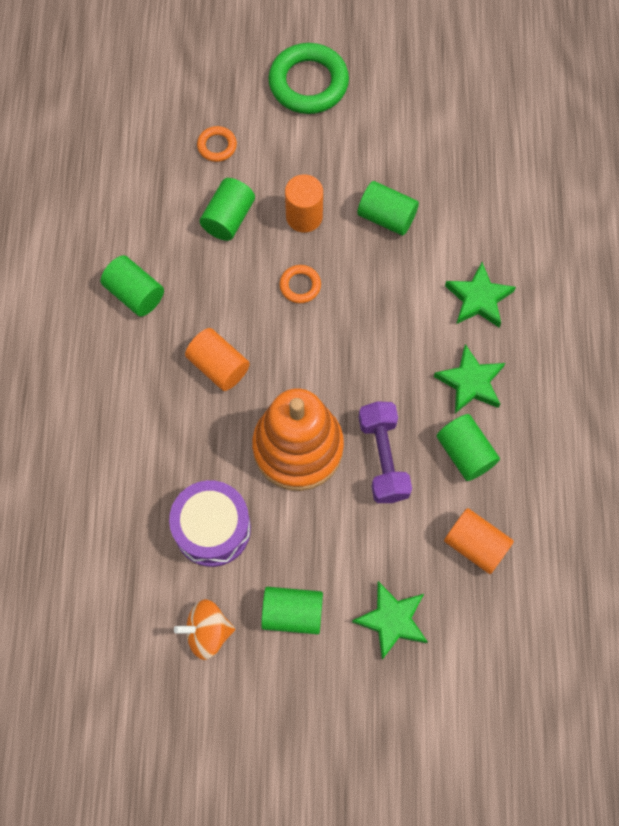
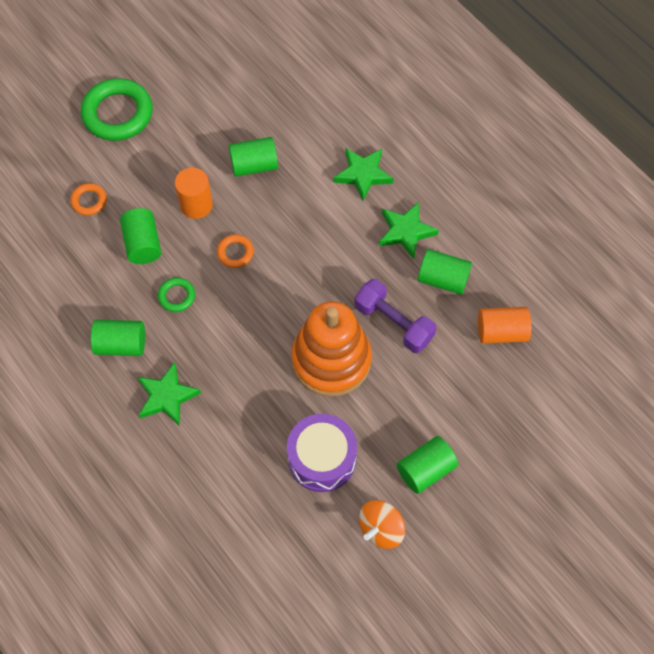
camera: 40 degrees left, 5 degrees down
orange cylinder [185,328,250,391] -> none
green star [352,581,428,660] -> green star moved to [137,362,201,426]
none -> green ring [158,277,195,312]

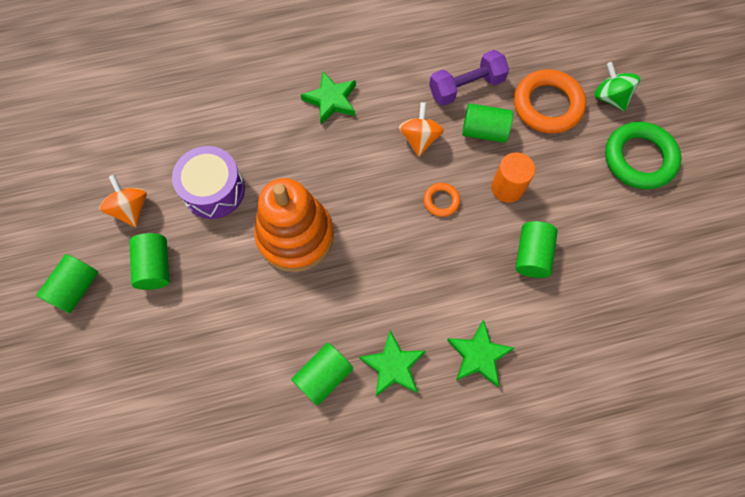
camera: 115 degrees right, 5 degrees up
orange ring [71,183,107,215] -> orange ring [514,69,586,134], size x2.06
green cylinder [91,320,145,356] -> green cylinder moved to [36,254,98,313]
green ring [158,277,195,312] -> orange spinning top [399,102,444,157]
purple dumbbell [354,279,437,353] -> purple dumbbell moved to [429,50,509,106]
orange cylinder [478,307,531,344] -> none
none -> green spinning top [594,62,640,111]

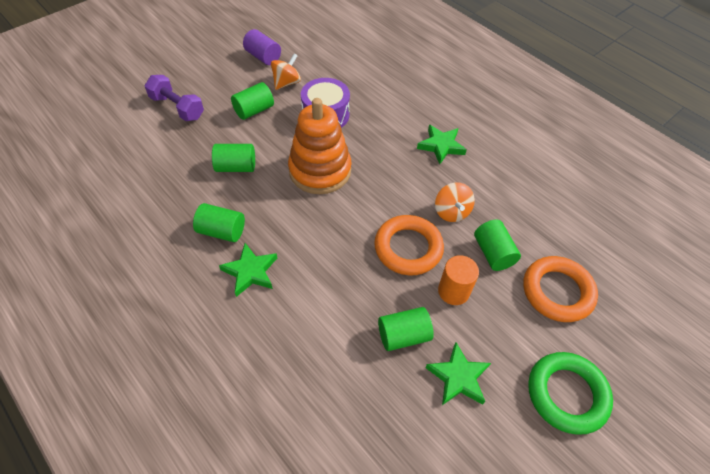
camera: 60 degrees right, 15 degrees down
green cylinder [36,254,98,313] -> green cylinder moved to [212,144,255,172]
orange spinning top [399,102,444,157] -> orange spinning top turned 105 degrees clockwise [435,182,475,222]
orange ring [424,183,460,217] -> orange ring [374,215,444,275], size x2.06
purple dumbbell [429,50,509,106] -> purple dumbbell moved to [145,75,204,121]
green star [447,320,515,387] -> green star moved to [426,342,491,405]
green spinning top [594,62,640,111] -> none
none -> purple cylinder [243,29,281,65]

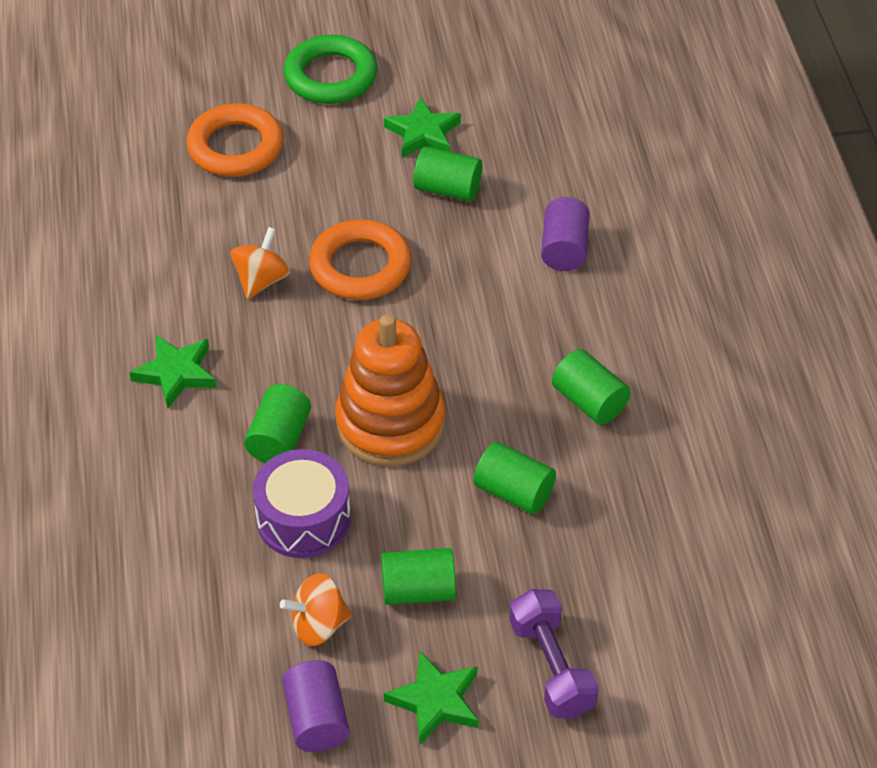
camera: 145 degrees left, 5 degrees down
green star [219,243,277,297] -> green star moved to [383,651,478,745]
orange cylinder [438,255,479,305] -> none
green cylinder [474,220,521,271] -> green cylinder moved to [244,384,311,463]
none -> purple cylinder [541,197,590,271]

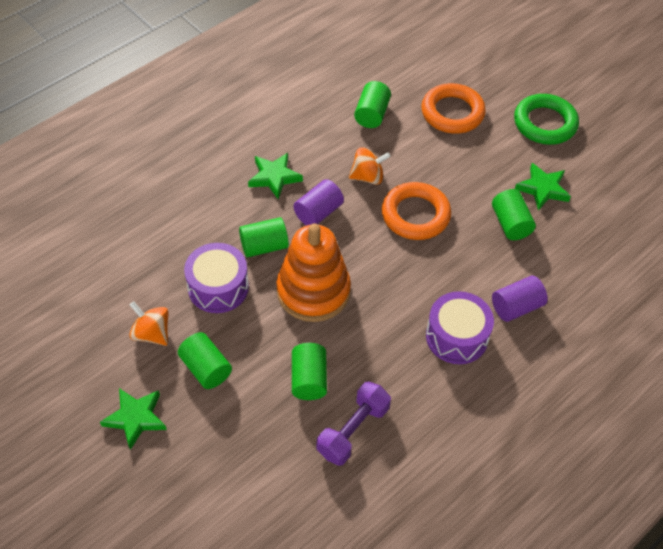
camera: 55 degrees right, 5 degrees up
purple cylinder [282,660,349,752] -> purple cylinder moved to [293,179,344,226]
purple dumbbell [509,589,599,718] -> purple dumbbell moved to [317,382,391,466]
green cylinder [552,349,631,425] -> green cylinder moved to [354,81,391,128]
none -> purple drum [426,291,494,364]

